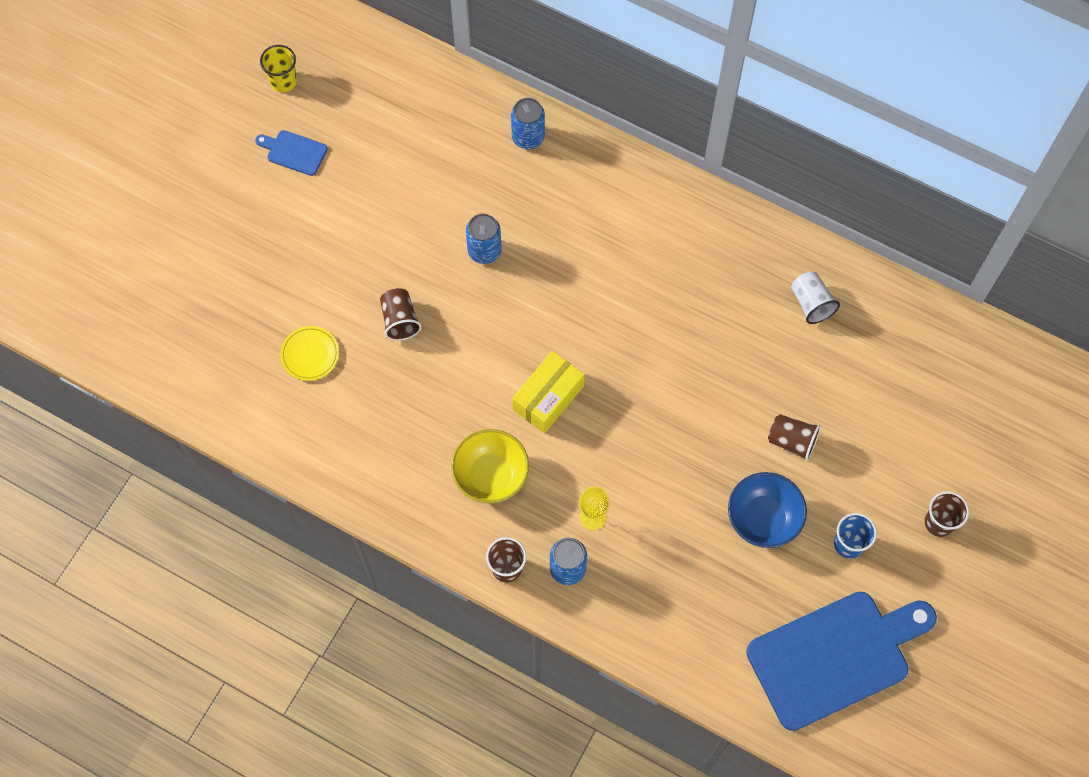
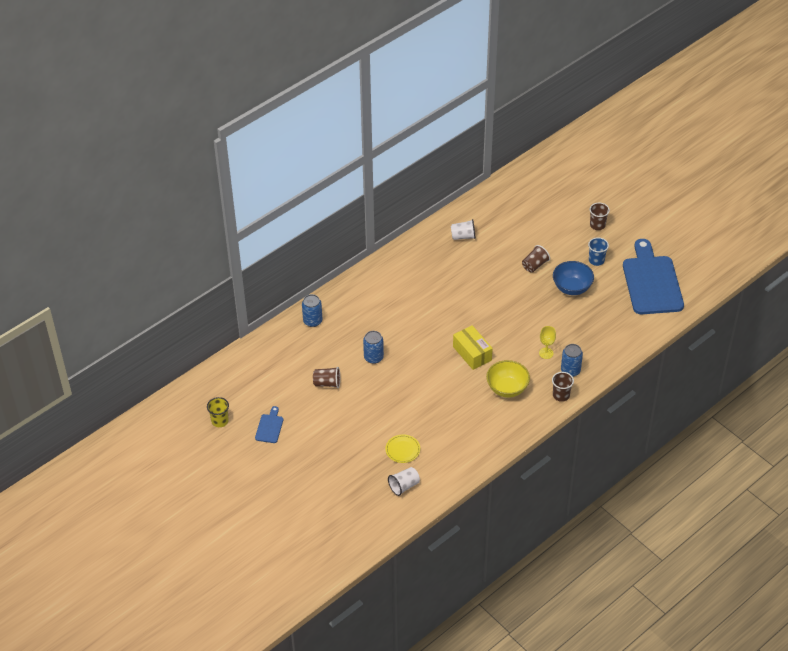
camera: 70 degrees left, 20 degrees down
blue cutting board [255,130,328,176] -> blue cutting board turned 150 degrees clockwise [255,406,283,443]
brown cup [380,288,422,341] -> brown cup moved to [313,367,340,388]
none -> white cup [388,467,420,496]

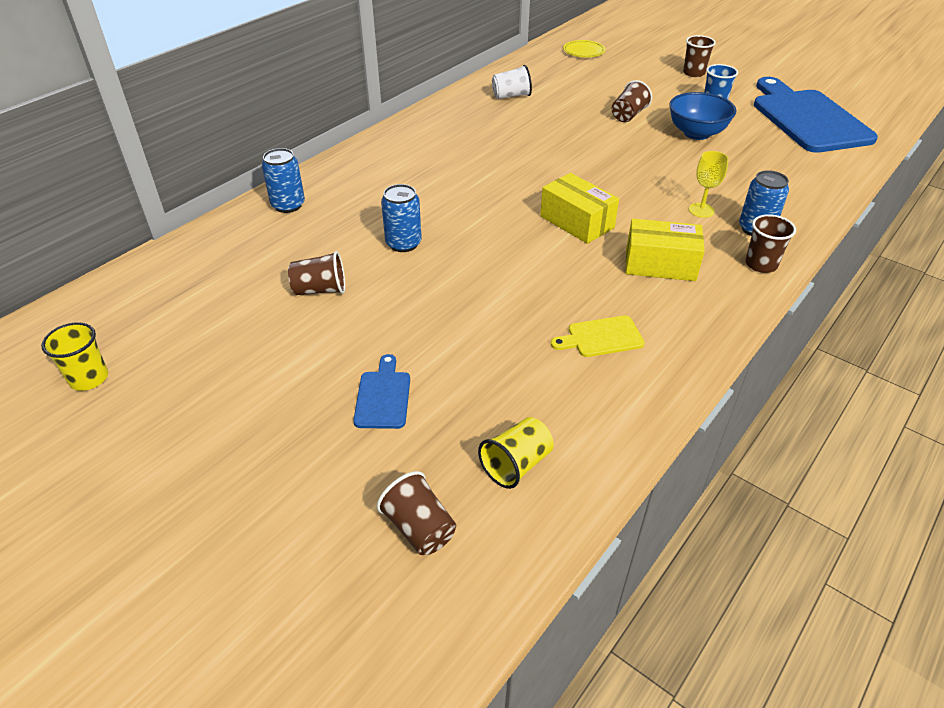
camera: 10 degrees left, 5 degrees down
blue cutting board [255,406,283,443] -> blue cutting board moved to [353,354,410,429]
yellow plate [385,434,420,463] -> yellow plate moved to [563,40,605,57]
white cup [388,467,420,496] -> yellow cup [478,417,554,489]
yellow bowl [486,360,530,398] -> yellow box [626,219,705,281]
none -> brown cup [377,471,456,555]
none -> yellow cutting board [551,316,645,357]

